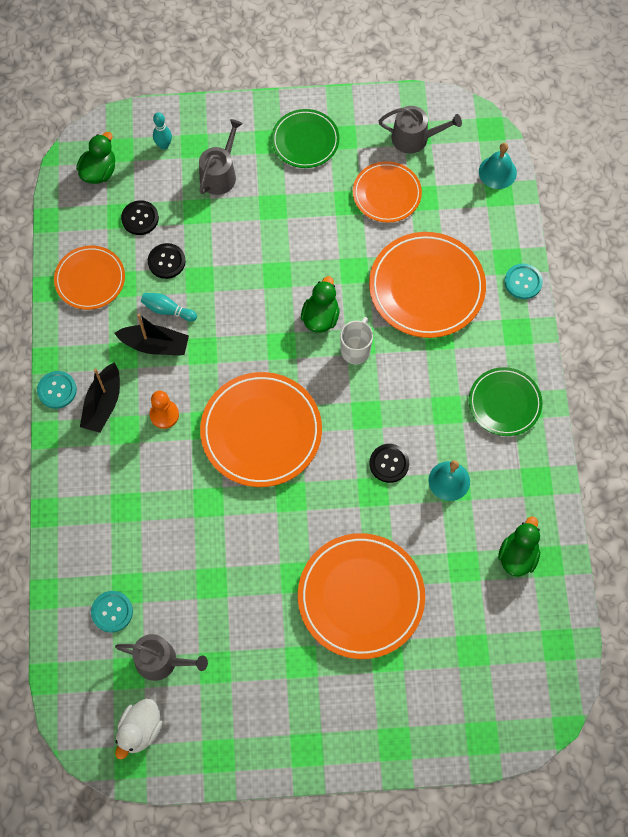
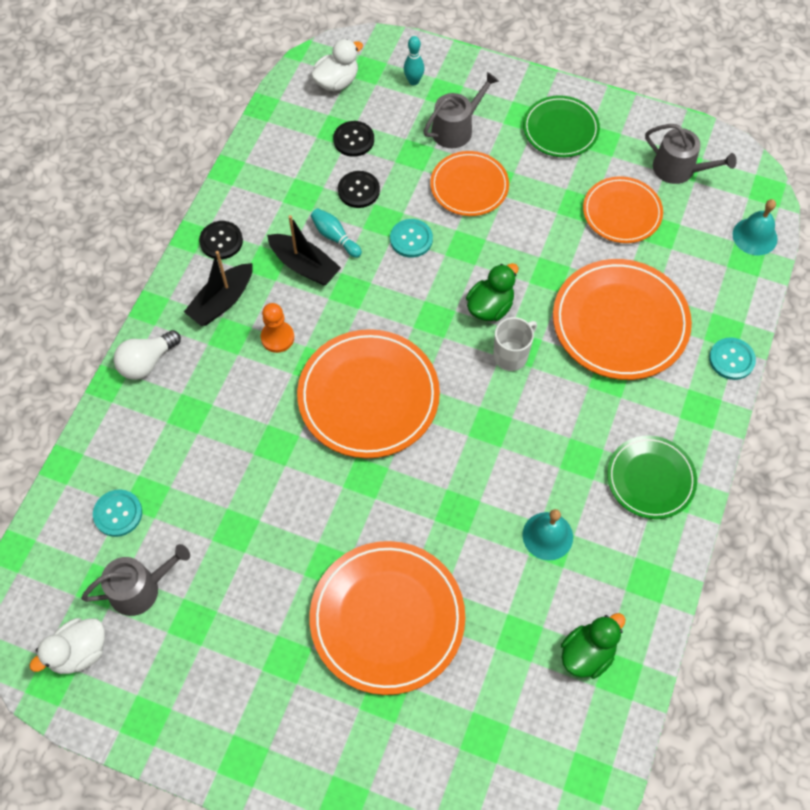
camera: 25 degrees right, 5 degrees down
turquoise button [37,371,77,409] -> turquoise button moved to [390,219,433,257]
orange plate [54,246,125,310] -> orange plate moved to [430,151,509,216]
green duck [76,132,115,184] -> white duck [311,39,363,91]
grey watering can [115,634,208,681] -> grey watering can turned 60 degrees counterclockwise [81,544,190,616]
black button [370,444,409,483] -> black button moved to [199,221,243,259]
none -> white light bulb [114,330,181,380]

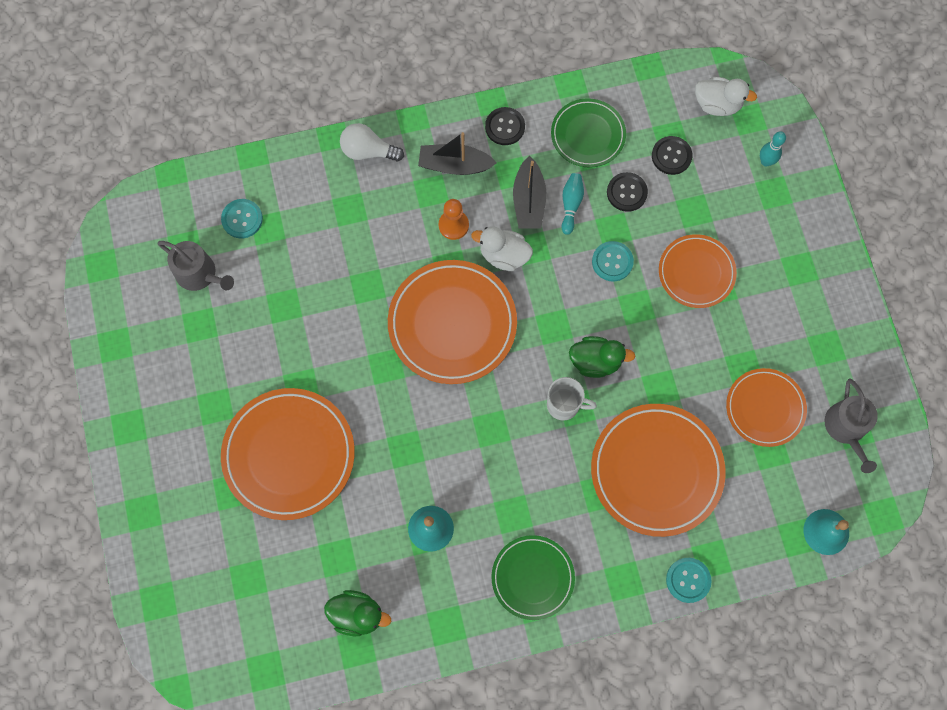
camera: 55 degrees right, 10 degrees up
white duck [29,618,105,674] -> white duck moved to [471,226,533,271]
grey watering can [423,72,499,148] -> none
green plate [523,95,600,157] -> green plate moved to [551,98,626,168]

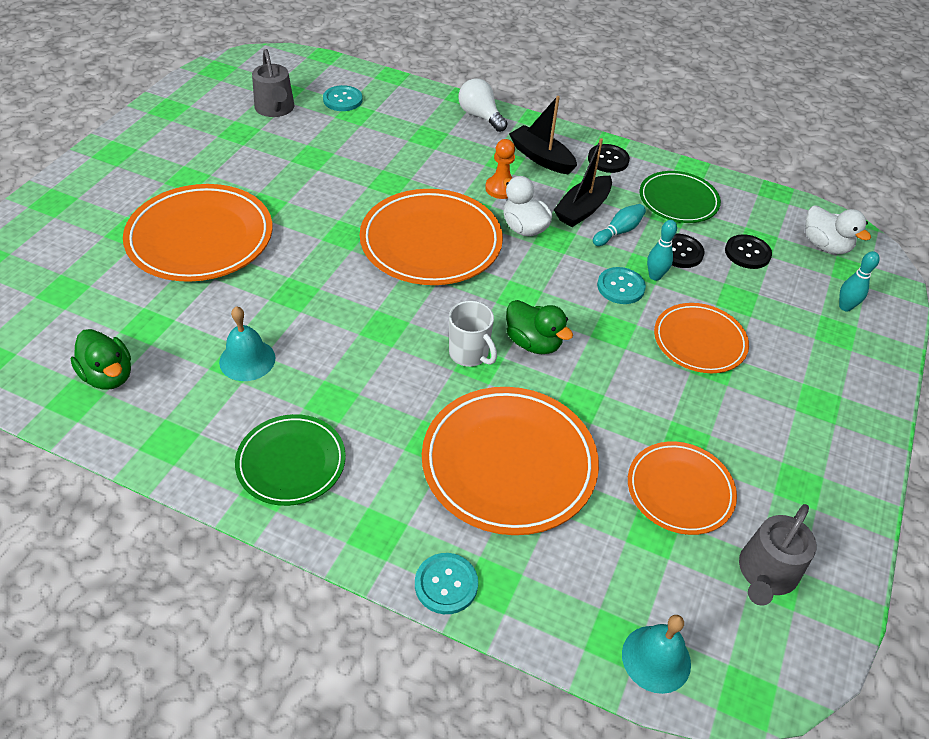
camera: 35 degrees right, 25 degrees down
none -> turquoise bowling pin [647,220,677,281]

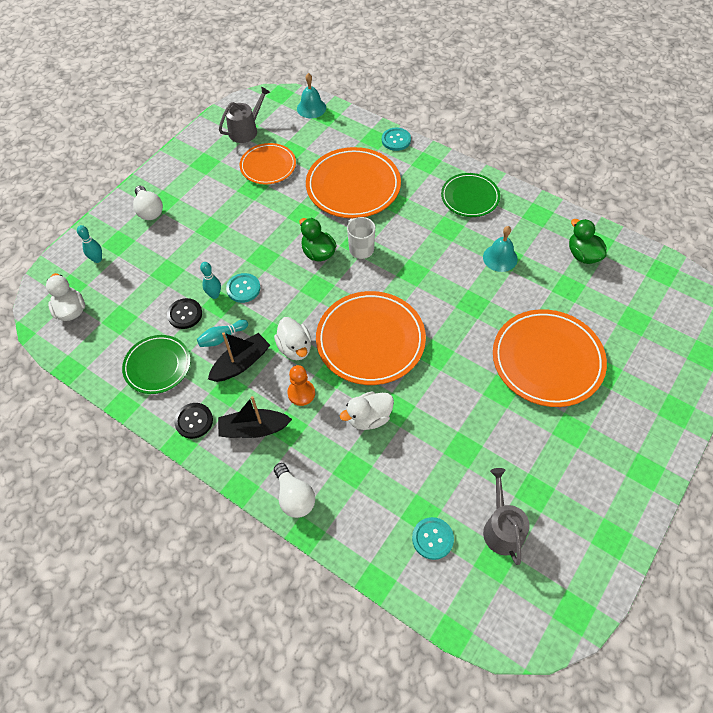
camera: 165 degrees left, 10 degrees up
black boat [509,96,577,175] -> black boat turned 120 degrees clockwise [218,396,292,438]
orange plate [654,303,749,373] -> none
black button [725,234,772,269] -> none
none -> white light bulb [133,186,163,220]
none -> white duck [340,391,394,430]

